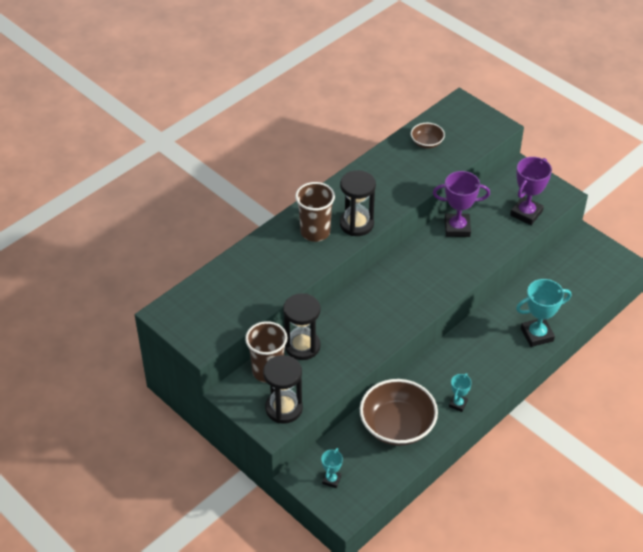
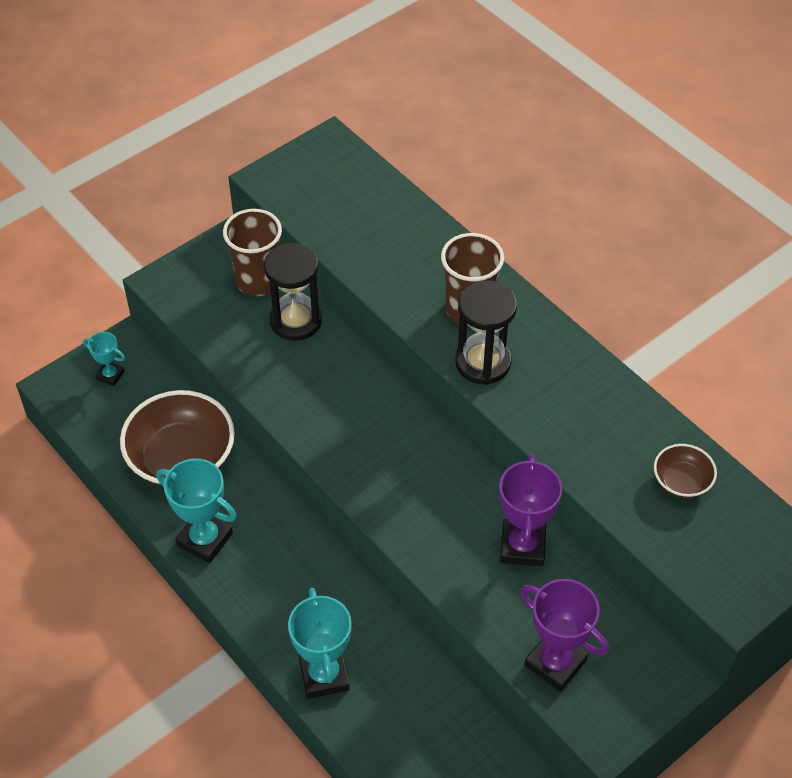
camera: 95 degrees right, 5 degrees up
black hourglass [263,355,303,424] -> none
turquoise trophy [449,373,472,412] -> turquoise trophy [156,458,237,563], size x1.83

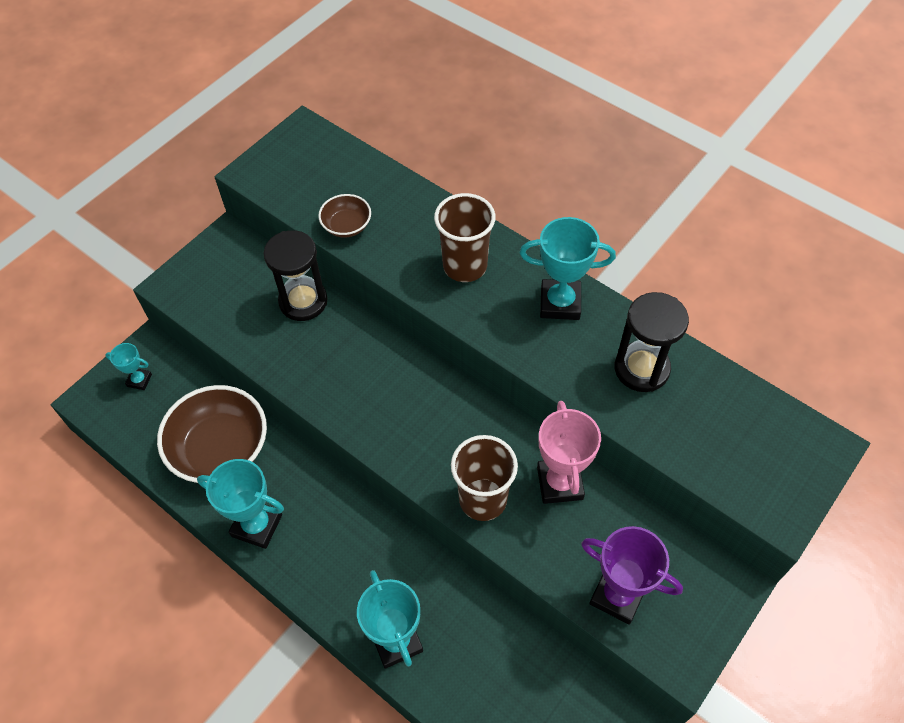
camera: 10 degrees left, 5 degrees up
brown cup [223,209,282,296] -> brown cup moved to [451,435,518,521]
black hourglass [455,280,517,385] -> black hourglass moved to [615,292,689,392]
purple trophy [499,454,562,567] -> pink trophy [537,401,601,504]
brown bowl [654,444,717,498] -> brown bowl moved to [318,194,371,237]
none -> turquoise trophy [520,217,616,320]

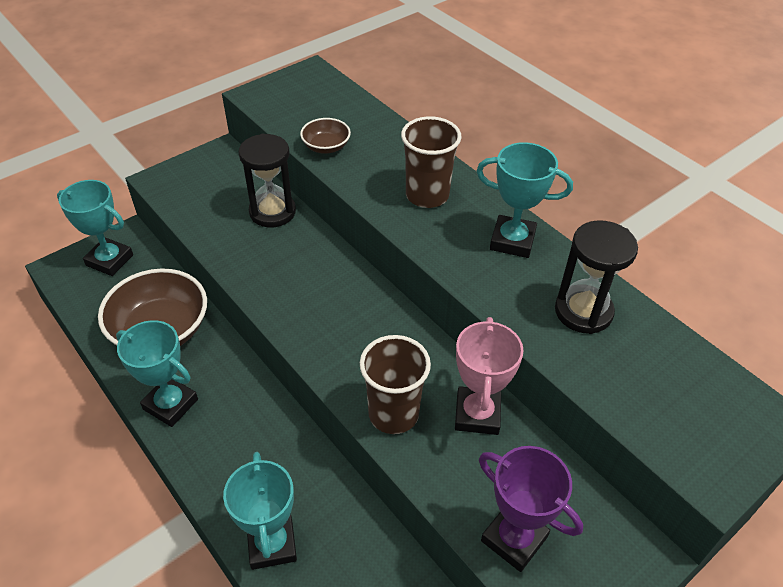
camera: 10 degrees right, 10 degrees down
turquoise trophy [105,343,152,390] -> turquoise trophy [57,180,133,276], size x1.83

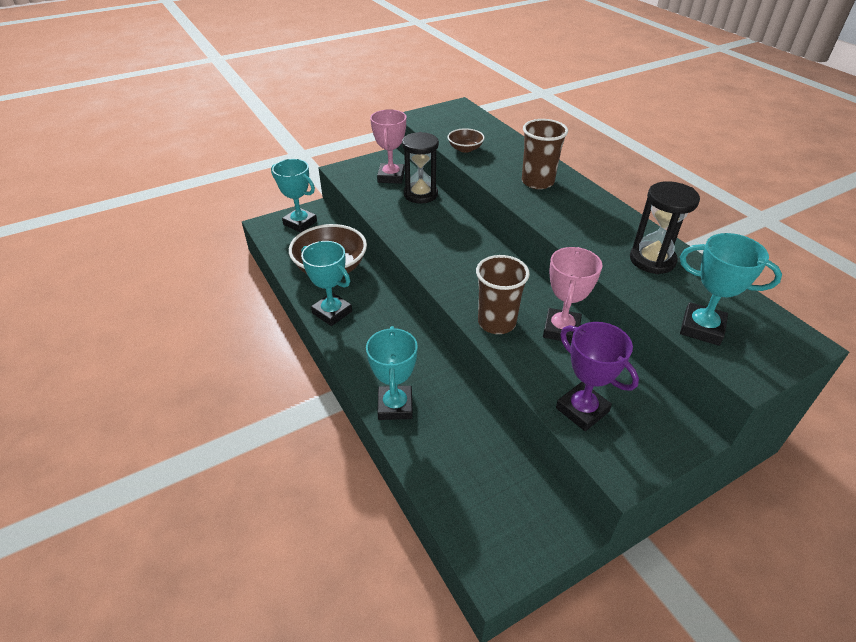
camera: 10 degrees right, 5 degrees down
turquoise trophy [476,142,573,258] -> turquoise trophy moved to [680,233,782,346]
none -> pink trophy [370,109,406,184]

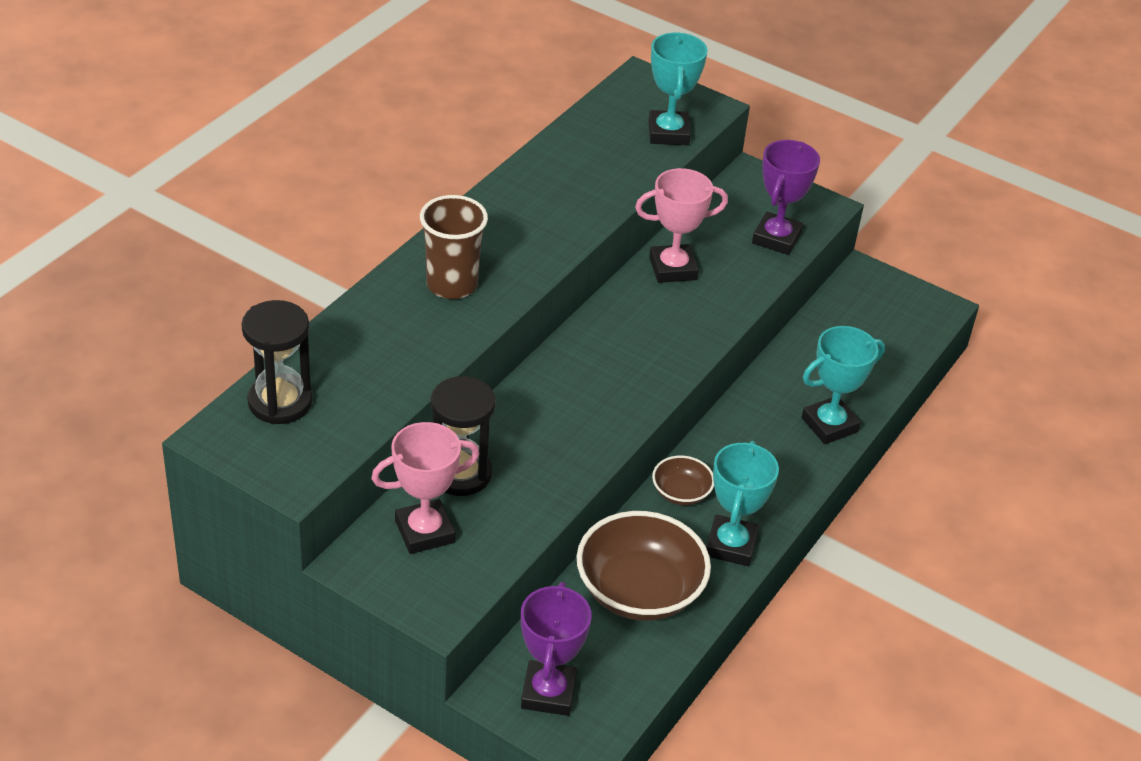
camera: 120 degrees left, 0 degrees up
turquoise trophy [271,159,317,233] -> purple trophy [521,582,592,716]
brown bowl [448,128,485,153] -> brown bowl moved to [652,456,714,505]
brown cup [476,255,530,334] -> none
black hourglass [630,181,700,274] -> black hourglass moved to [241,300,313,424]

